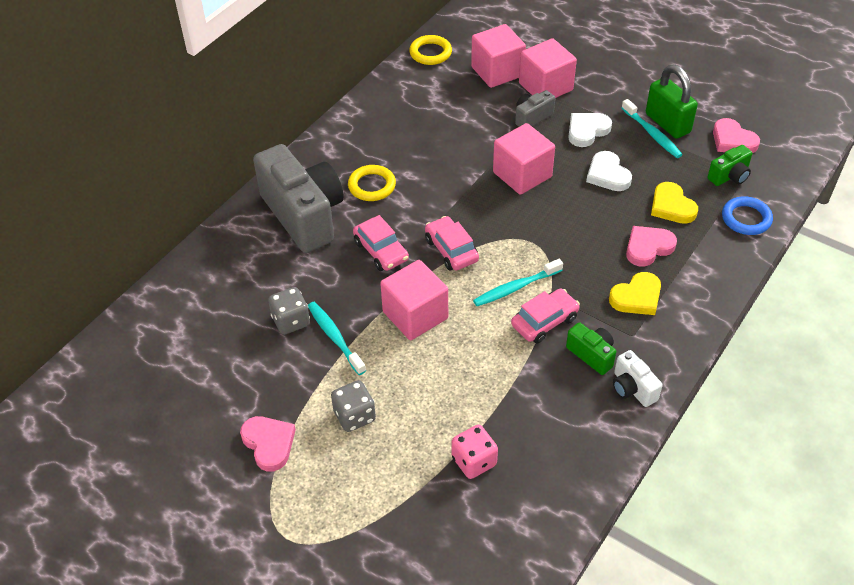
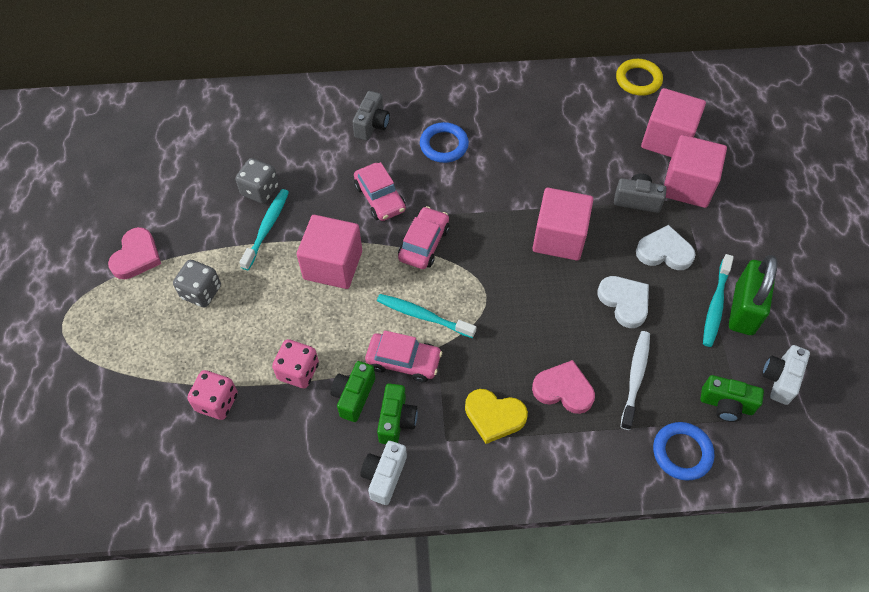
camera: 50 degrees right, 10 degrees up
grey camera [253,144,344,253] -> grey camera [352,91,390,141], size x0.45
yellow ring [348,165,396,201] -> blue ring [420,122,469,163]
pink car [353,215,409,271] -> pink car turned 45 degrees counterclockwise [354,162,406,221]
white heart [586,151,632,191] -> white heart turned 120 degrees clockwise [597,276,649,328]
yellow heart [651,182,698,224] -> white toothbrush [620,331,650,430]
pink heart [713,118,760,153] -> white camera [762,345,810,405]
none -> pink dice [272,339,319,388]
none -> green camera [330,361,375,422]

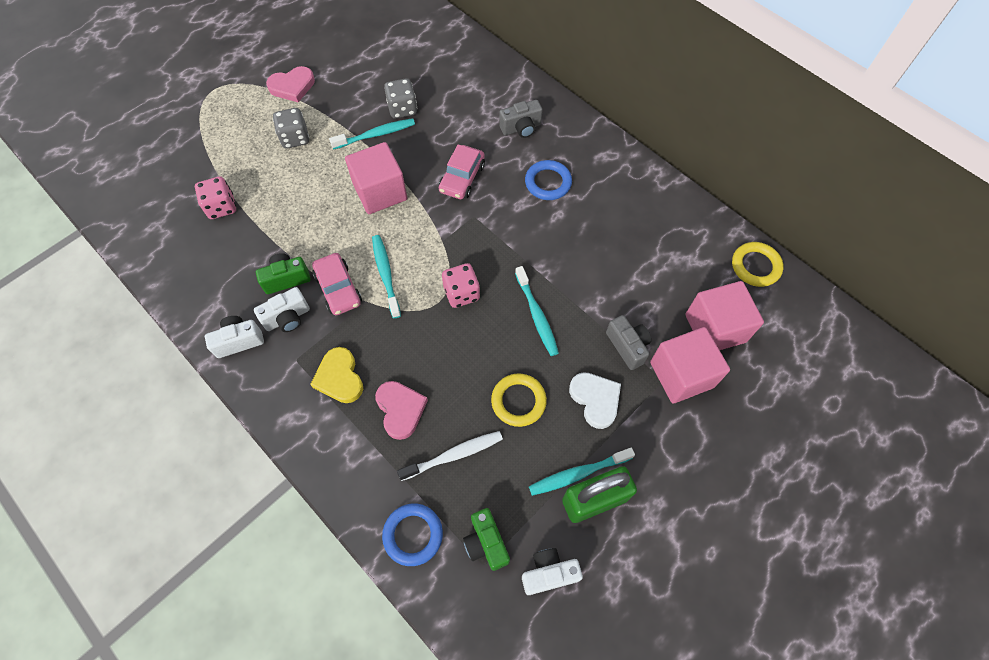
camera: 50 degrees right, 5 degrees up
pink dice [272,339,319,388] -> pink dice moved to [442,263,480,308]
green camera [377,383,418,444] -> white camera [254,287,310,332]
pink car [398,206,450,269] -> none
pink cube [532,188,593,261] -> turquoise toothbrush [515,266,559,356]
white heart [597,276,649,328] -> yellow ring [491,373,547,427]

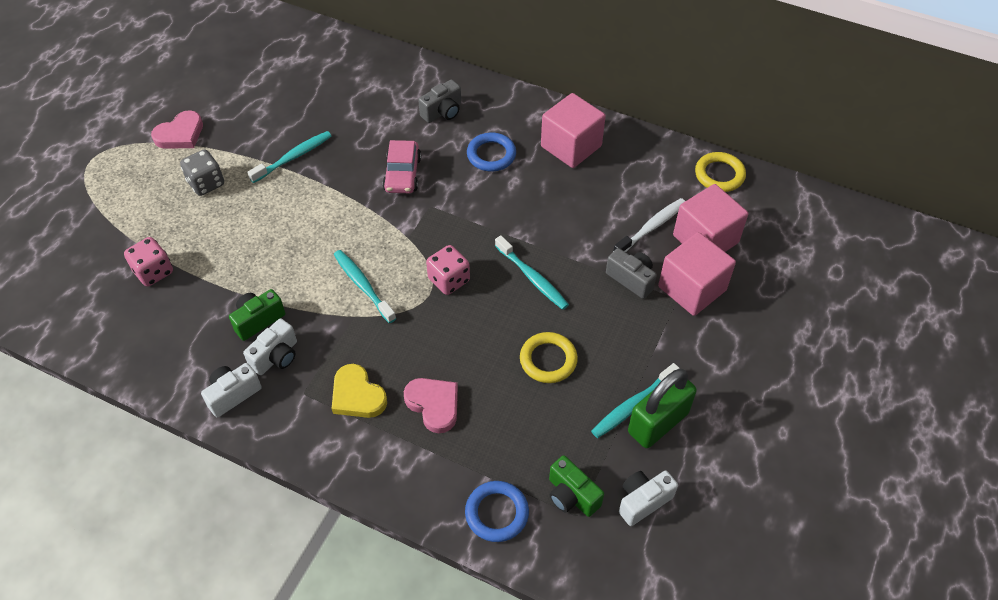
camera: 20 degrees left, 10 degrees down
pink car [312,253,362,315] -> none
pink cube [345,142,407,214] -> pink cube moved to [541,93,606,168]
grey dice [384,78,417,119] -> none
white toothbrush [397,431,503,481] -> white toothbrush moved to [613,198,685,252]
white heart [569,372,621,429] -> none

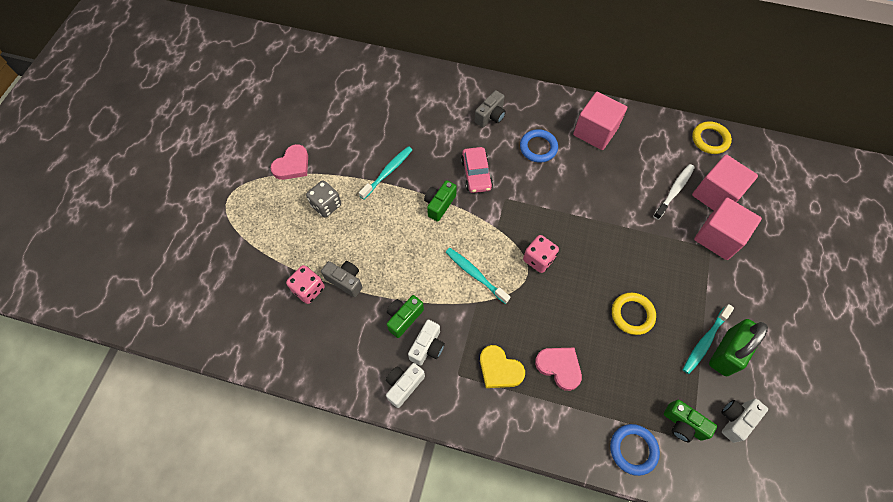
camera: 10 degrees left, 10 degrees up
turquoise toothbrush [495,235,569,310] -> none
grey camera [606,248,657,299] -> grey camera moved to [321,261,362,297]
none -> green camera [424,180,457,222]

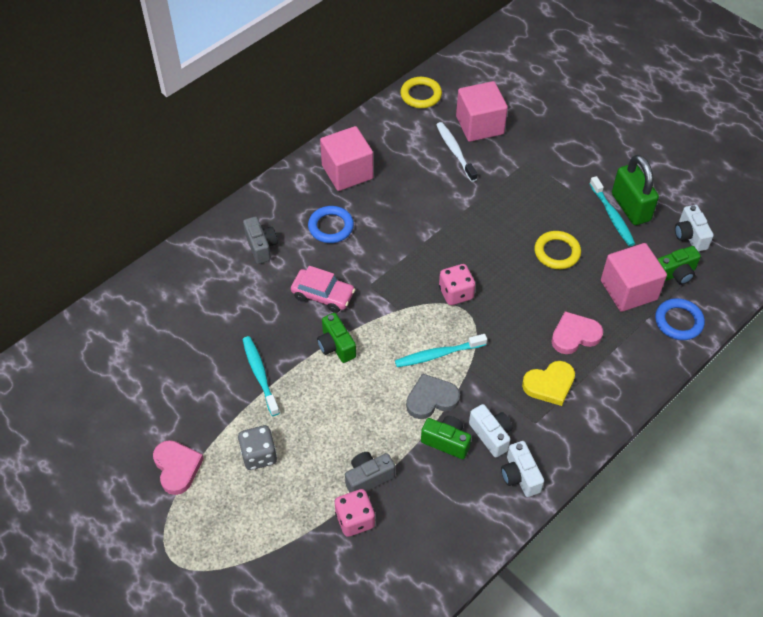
camera: 60 degrees left, 10 degrees down
green camera [387,295,424,338] -> green camera turned 135 degrees clockwise [421,416,471,459]
pink cube [694,198,762,260] -> pink cube moved to [601,243,667,312]
none -> grey heart [406,373,460,419]

